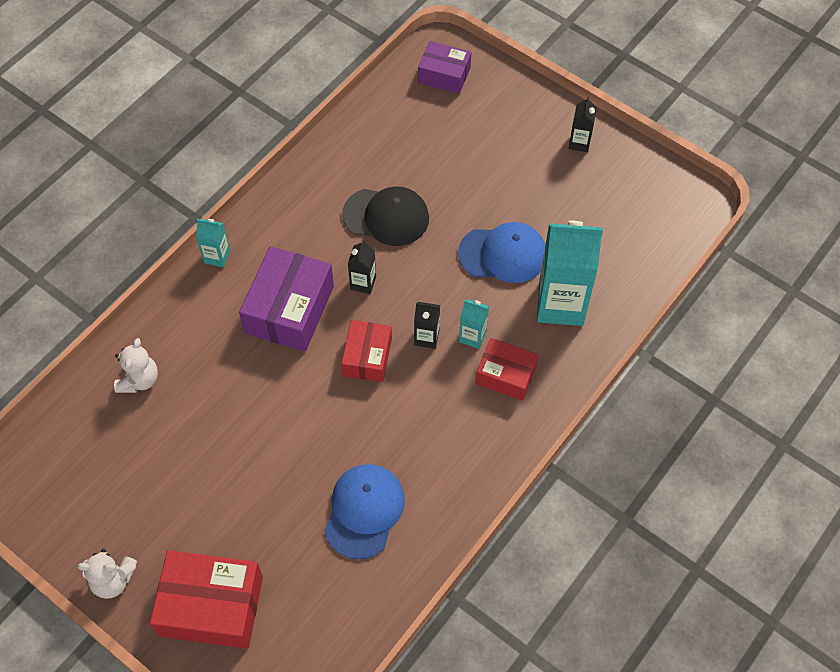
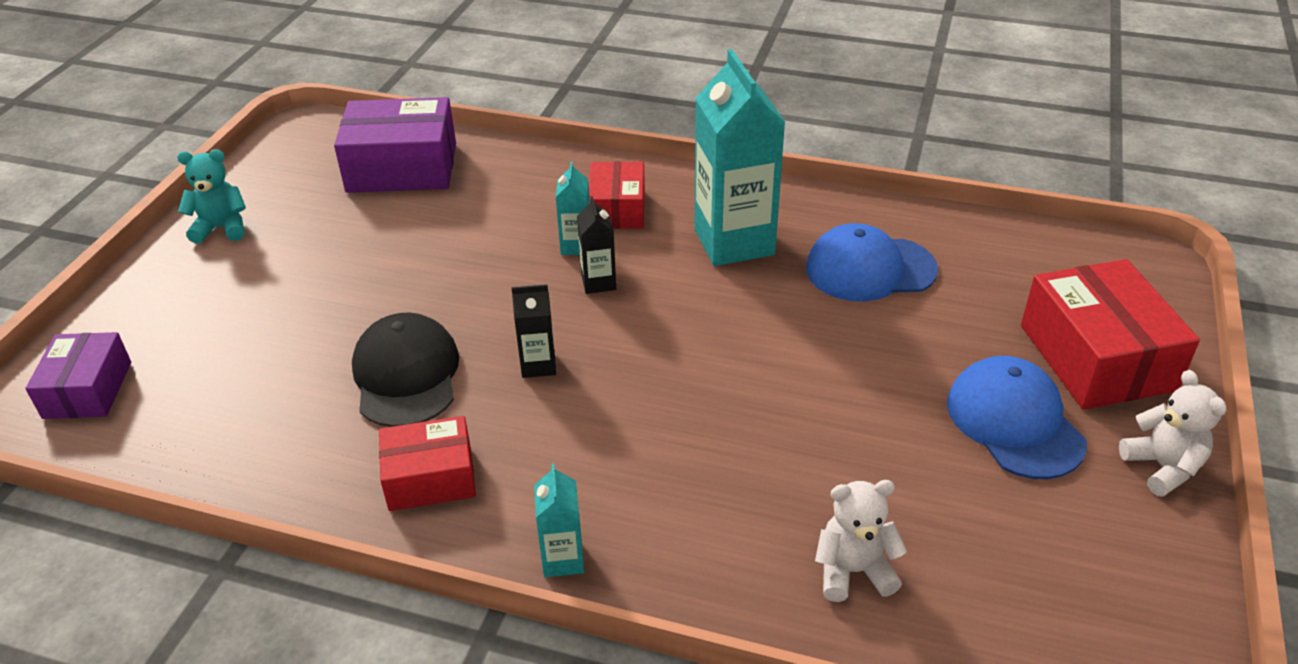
camera: 110 degrees left, 20 degrees down
purple box [239,246,334,352] -> purple box moved to [334,97,456,193]
red box [341,320,392,382] -> red box moved to [379,416,476,511]
blue cap [458,222,545,283] -> blue cap moved to [947,356,1087,479]
turquoise carton [537,221,603,326] -> turquoise carton moved to [694,49,785,266]
black carton [568,97,597,152] -> turquoise teddy bear [177,149,246,244]

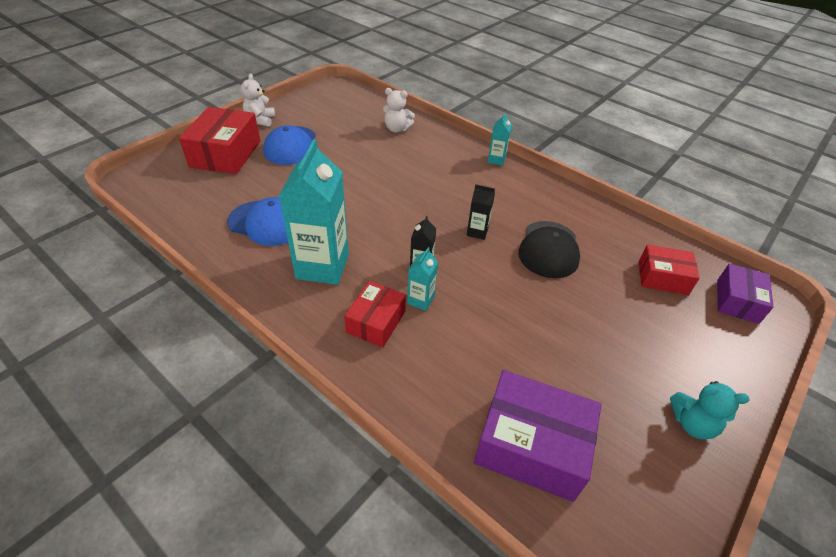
camera: 160 degrees left, 5 degrees up
red box [379,416,476,511] -> red box moved to [638,244,700,295]

